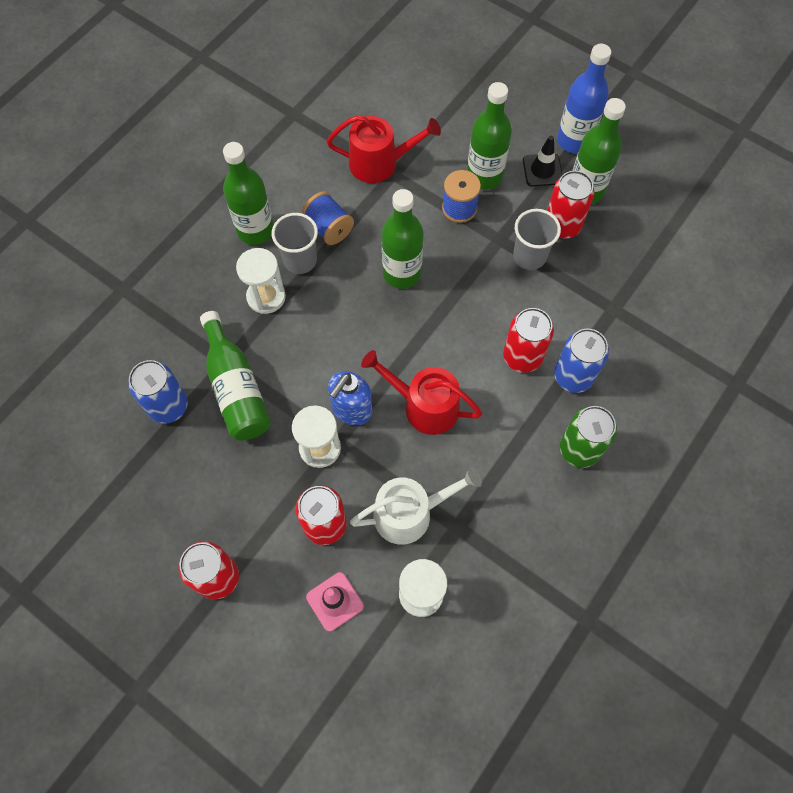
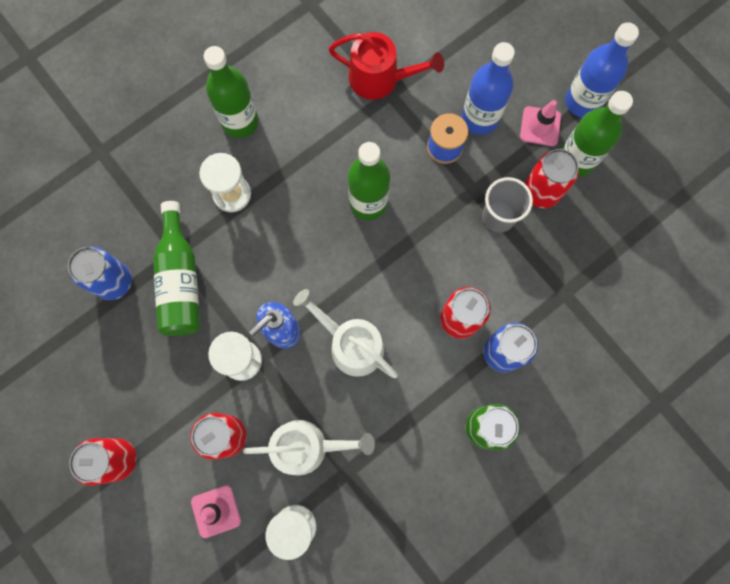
camera: 15 degrees right, 10 degrees up
grey cup [272,213,318,274] -> none
blue spool [302,191,354,245] -> none
red watering can [361,350,482,435] -> white watering can [293,289,398,378]
green bottle [467,82,512,190] -> blue bottle [462,42,515,135]
black traffic cone [523,136,562,187] -> pink traffic cone [520,100,561,146]

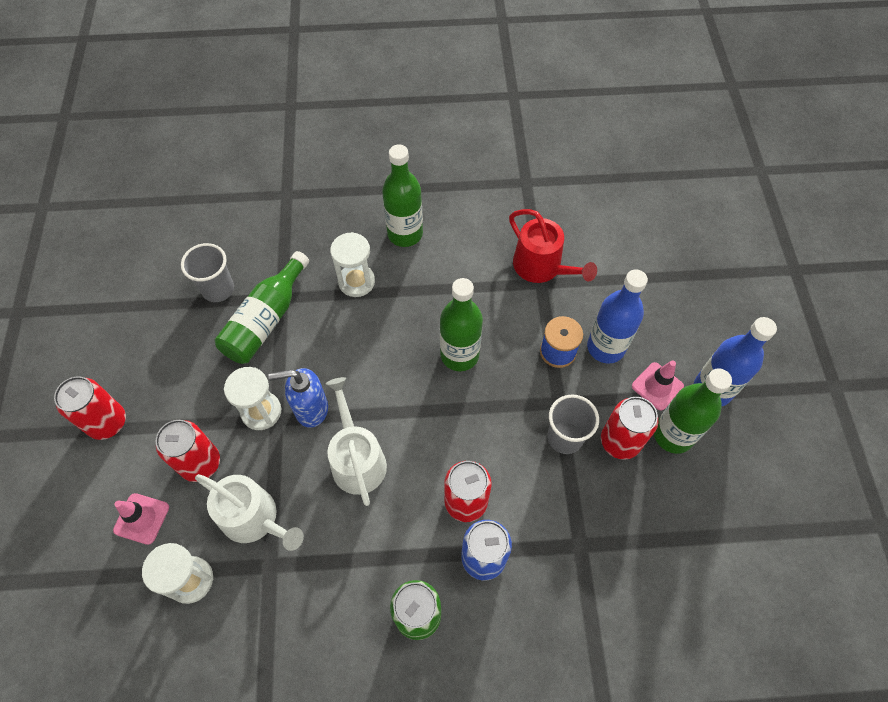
camera: 35 degrees right, 15 degrees down
blue can [68,246,132,300] -> grey cup [181,243,234,302]

